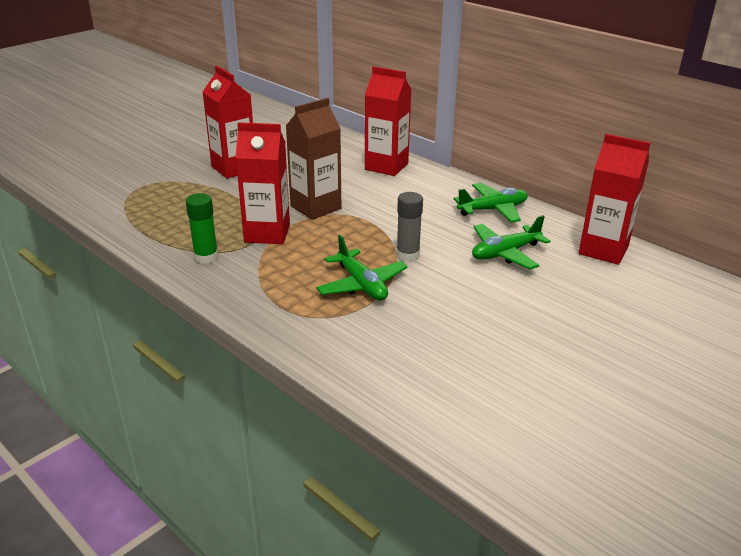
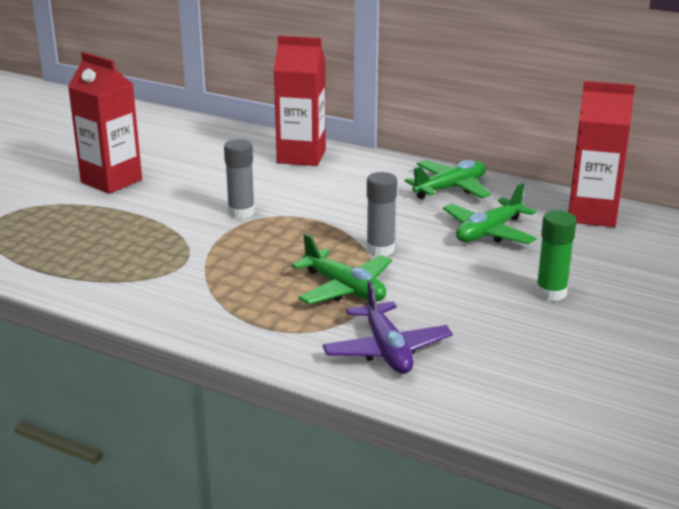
camera: 15 degrees left, 5 degrees down
green glue stick [186,193,218,264] -> green glue stick moved to [536,210,576,301]
red carton [235,122,290,244] -> none
brown carton [286,98,341,220] -> grey glue stick [224,139,255,219]
none -> purple plane [322,280,453,374]

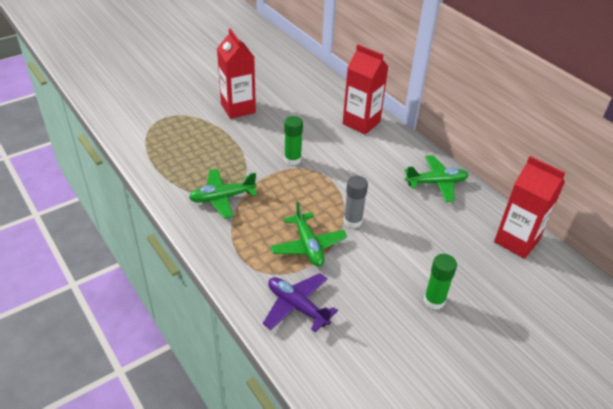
camera: 25 degrees right, 15 degrees up
grey glue stick [224,139,255,219] -> green glue stick [284,116,303,165]
purple plane [322,280,453,374] -> purple plane turned 120 degrees clockwise [263,273,338,332]
green plane [443,183,537,244] -> green plane moved to [189,169,257,219]

